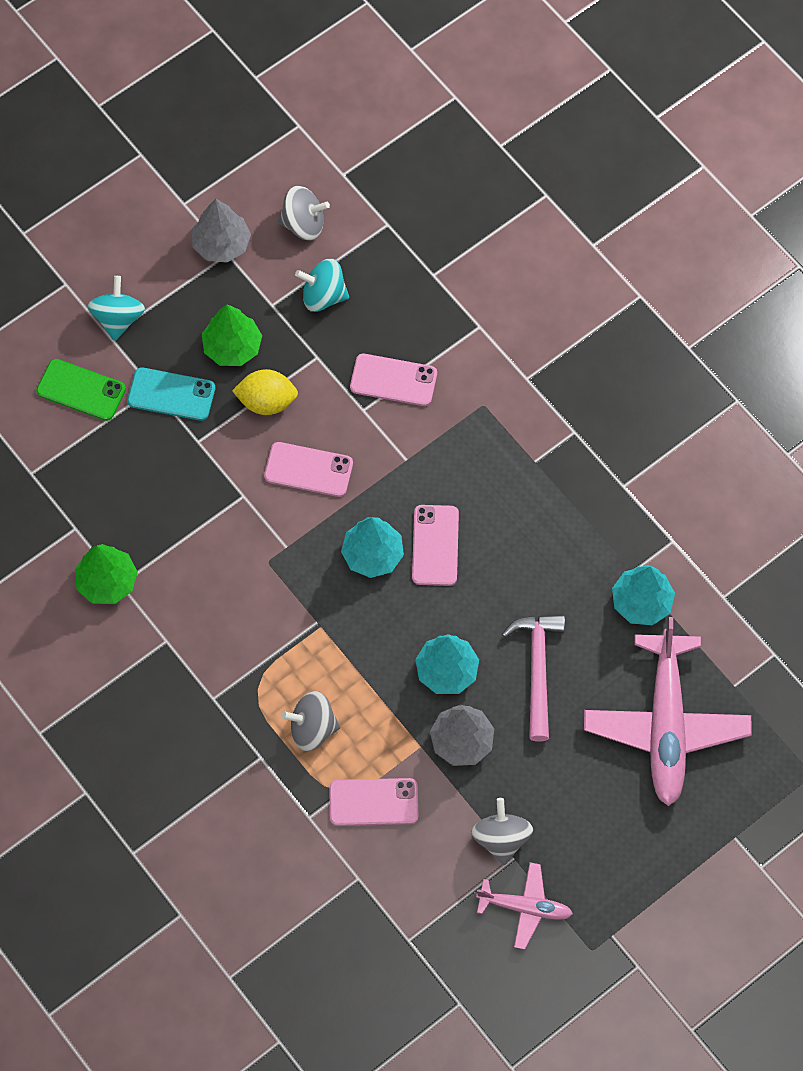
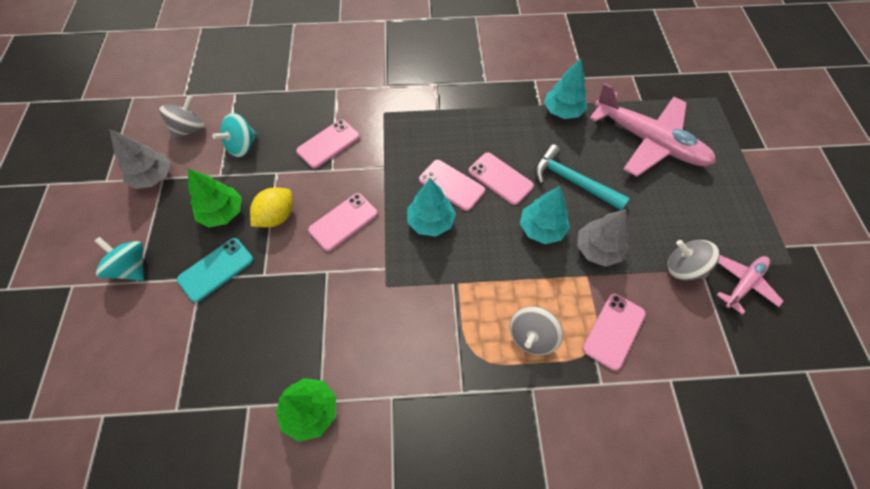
camera: 55 degrees left, 5 degrees down
green phone [36,359,126,421] -> none
pink hammer [502,614,565,741] -> turquoise hammer [535,144,630,210]
none -> pink phone [468,152,534,205]

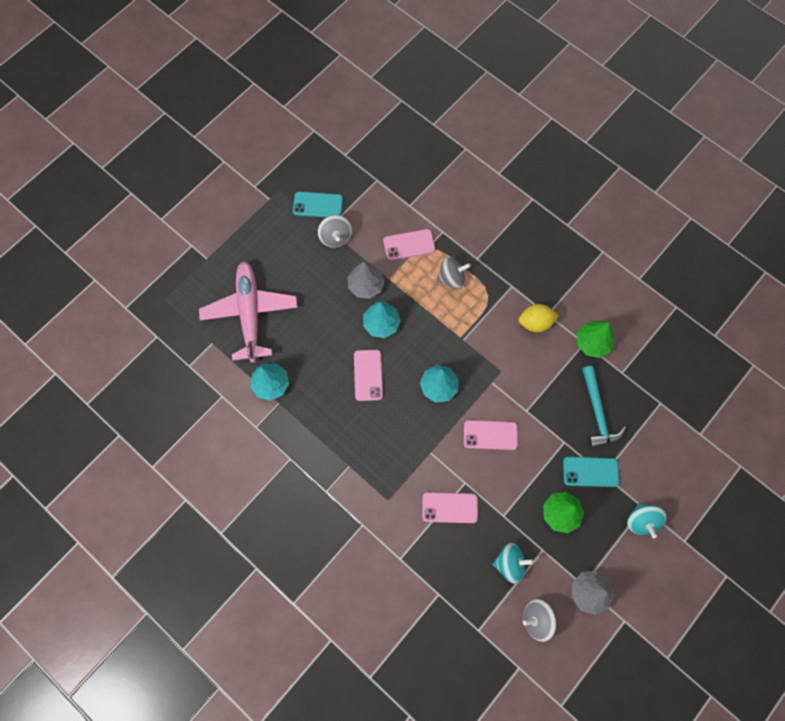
camera: 135 degrees left, 10 degrees up
yellow lemon [250,187,293,227] -> yellow lemon moved to [518,304,559,332]
pink phone [419,160,485,211] -> none
turquoise hammer [535,144,630,210] -> turquoise hammer moved to [582,366,626,448]
pink plane [717,255,784,315] -> turquoise phone [293,192,343,217]

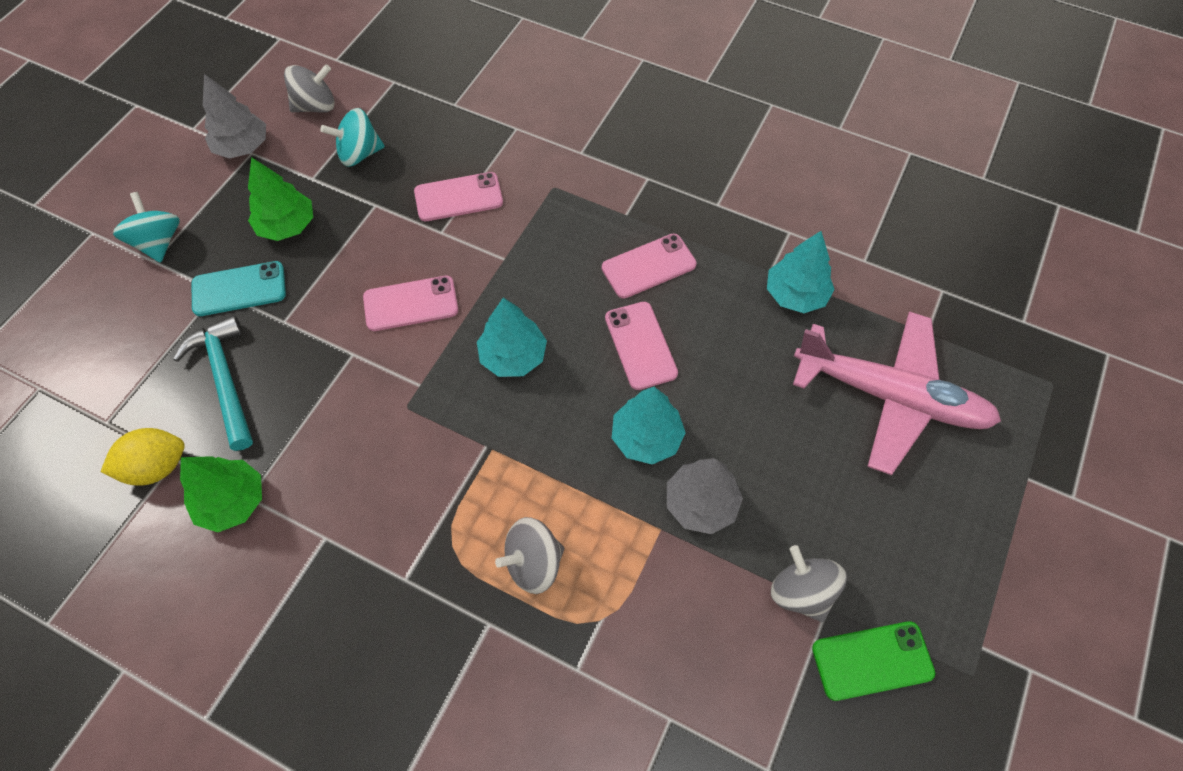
camera: 165 degrees right, 10 degrees down
pink plane [199,261,298,363] -> pink plane turned 45 degrees counterclockwise [793,311,1001,475]
turquoise phone [293,192,343,217] -> green phone [812,621,935,701]
pink phone [383,229,435,261] -> pink phone moved to [602,234,697,299]
yellow lemon [518,304,559,332] -> yellow lemon moved to [101,428,185,486]

